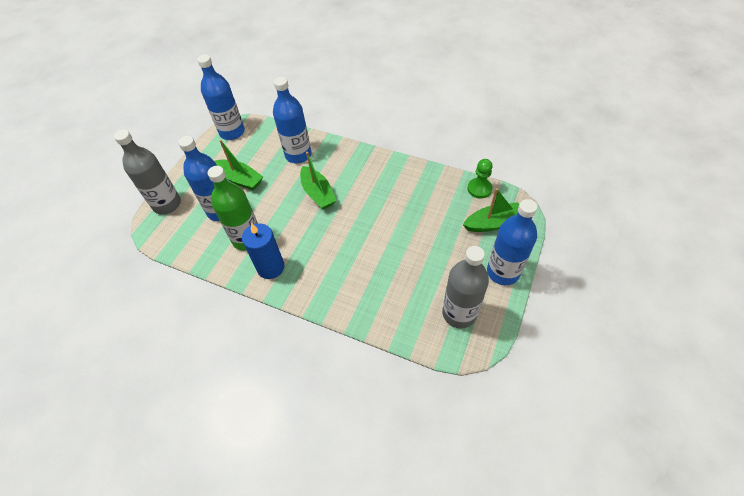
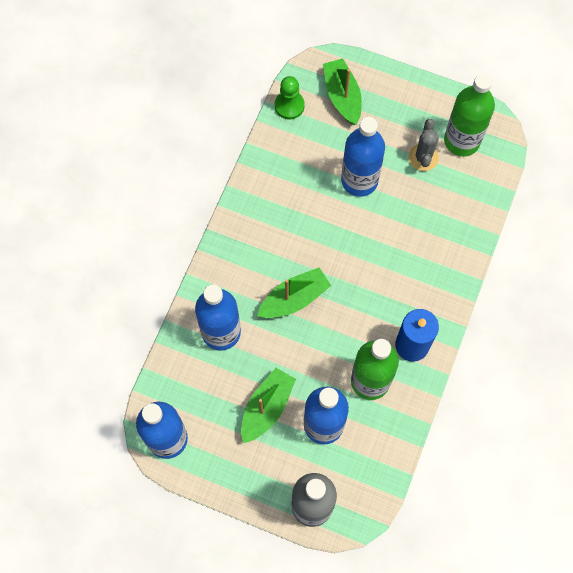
camera: 95 degrees left, 15 degrees up
grey bottle [442,246,489,329] -> green bottle [444,73,495,156]
blue bottle [487,199,537,285] -> blue bottle moved to [341,117,385,197]
none -> grey cactus [408,119,439,171]

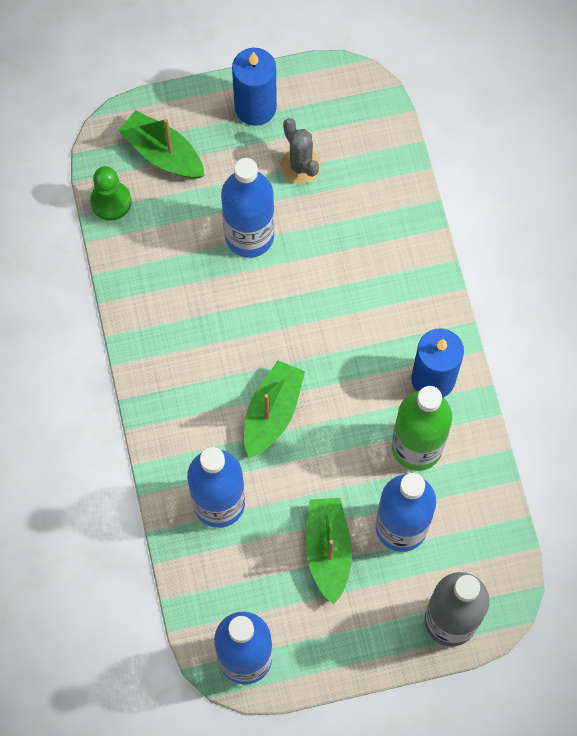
camera: 35 degrees left, 0 degrees up
green bottle [444,73,495,156] -> none
none -> blue candle [232,48,277,126]

